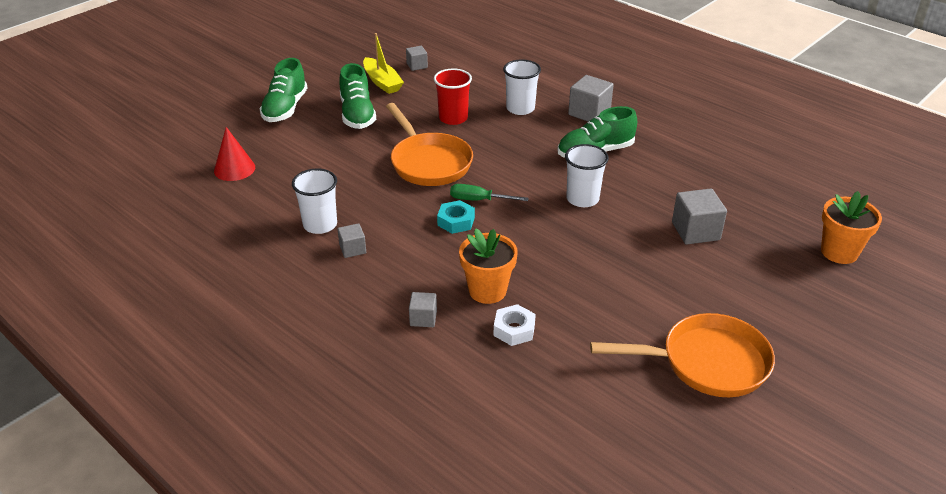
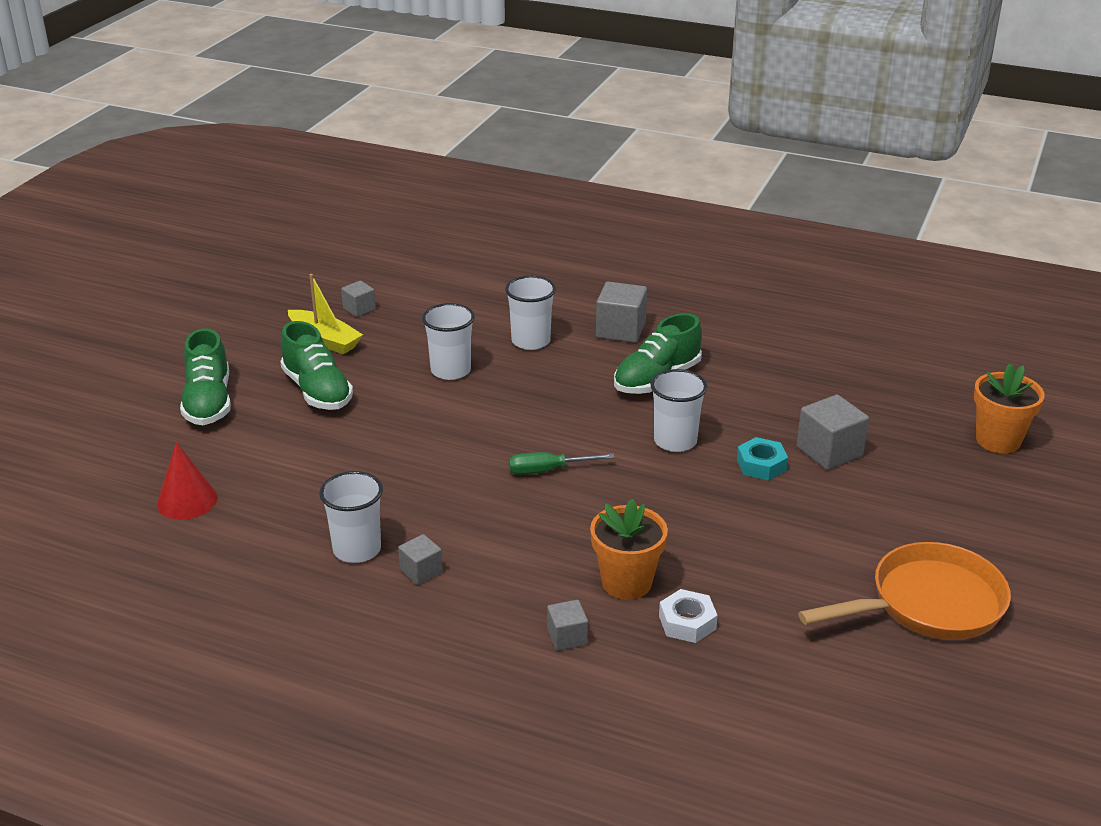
camera: 20 degrees left, 5 degrees down
orange pan [386,103,473,186] -> none
red cup [434,68,472,125] -> white cup [422,303,475,380]
turquoise nut [437,200,475,234] -> turquoise nut moved to [737,437,788,481]

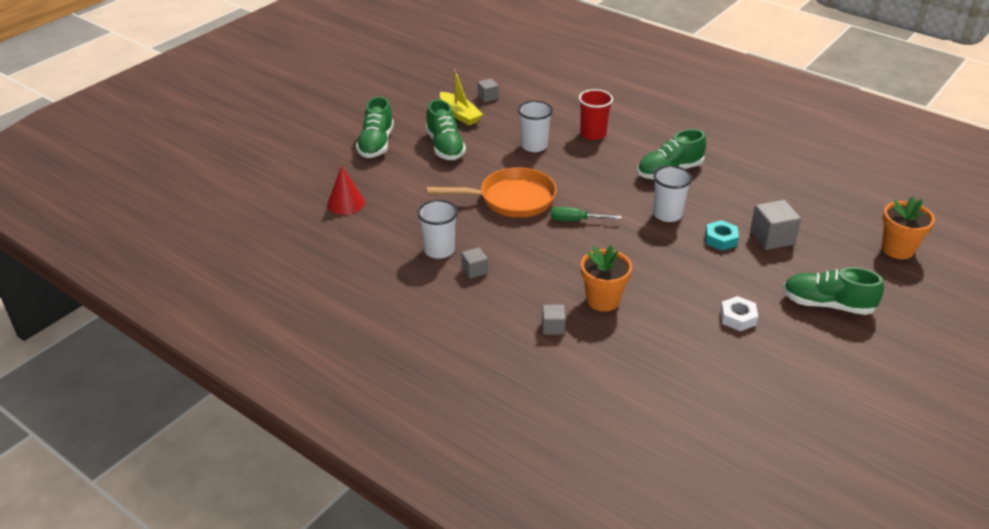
camera: 15 degrees right, 5 degrees up
white cup [505,275,556,350] -> red cup [579,89,613,140]
grey cube [596,281,647,343] -> none
white nut [659,589,718,643] -> white nut moved to [720,296,758,331]
orange pan [798,542,1011,640] -> orange pan moved to [427,167,557,218]
none -> green shoe [783,267,884,315]

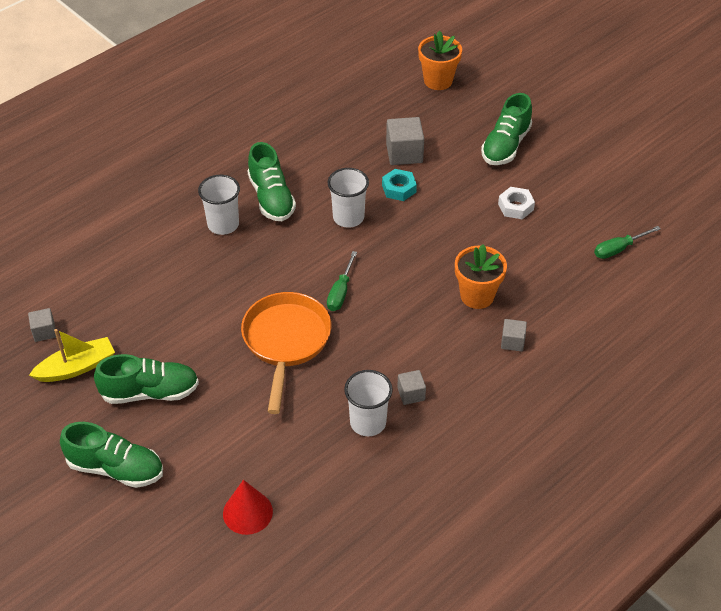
camera: 80 degrees left, 10 degrees up
white cup [518,101,553,152] -> white cup moved to [198,175,240,235]
red cup [579,89,613,140] -> none
none -> green screwdriver [594,226,661,259]

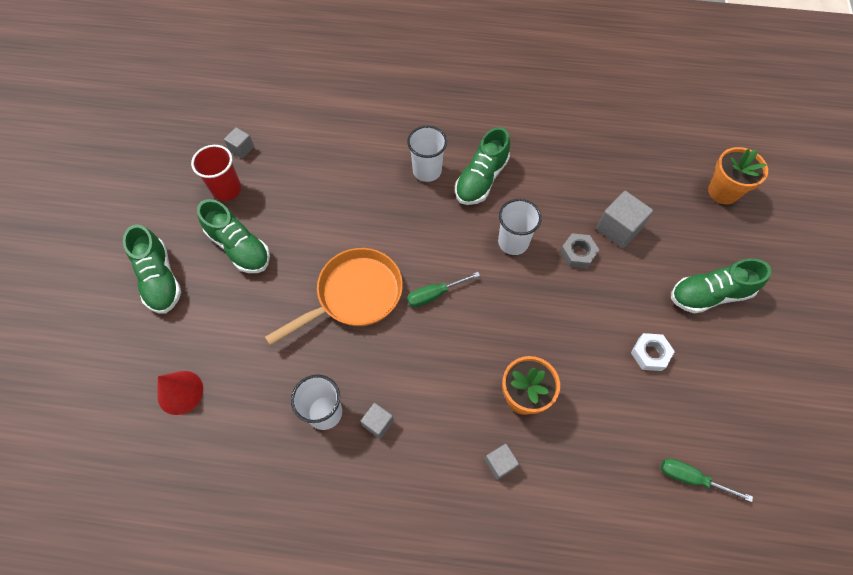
camera: 50 degrees right, 15 degrees up
yellow boat [29,329,115,382] -> red cup [191,145,241,201]
turquoise nut [382,169,417,201] -> grey nut [560,233,599,268]

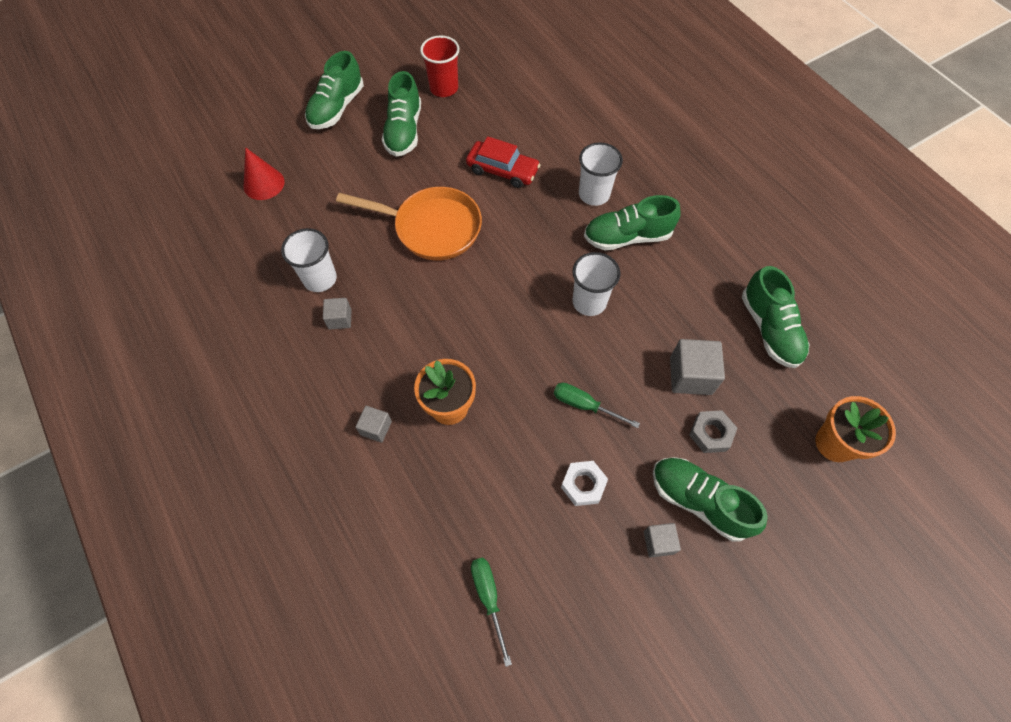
camera: 50 degrees right, 0 degrees up
grey cube [224,127,254,158] -> grey cube moved to [644,523,681,558]
green screwdriver [407,272,480,307] -> green screwdriver moved to [554,383,640,428]
grey nut [560,233,599,268] -> grey nut moved to [689,410,737,453]
none -> red car [466,136,540,188]
none -> green shoe [742,266,810,368]

